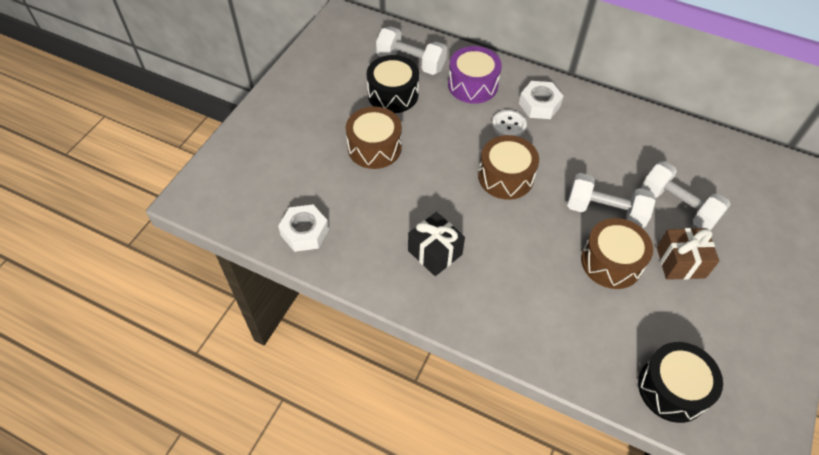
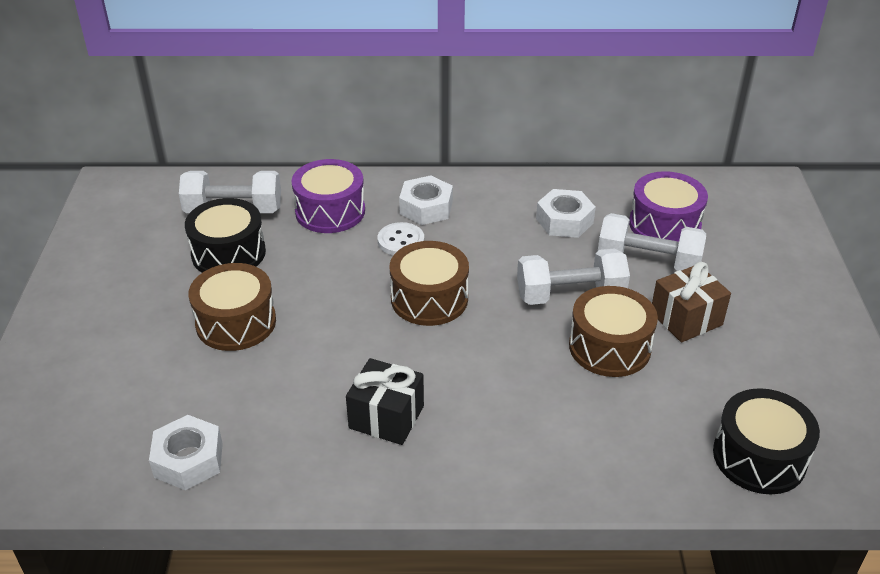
camera: 25 degrees left, 15 degrees down
none -> white nut [536,189,596,238]
none -> purple drum [629,171,708,242]

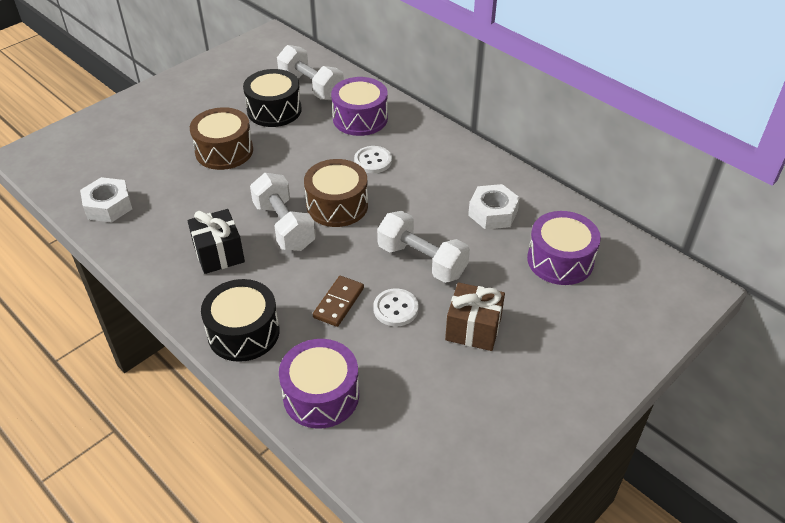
camera: 45 degrees right, 5 degrees up
white nut [399,175,453,225] -> none
brown drum [569,286,658,377] -> white button [373,288,419,326]
white dumbbell [598,213,706,271] -> white dumbbell moved to [250,173,316,251]
black drum [713,388,820,494] -> black drum moved to [201,279,280,362]
none -> purple drum [279,339,359,429]
none -> brown domino [313,276,364,327]

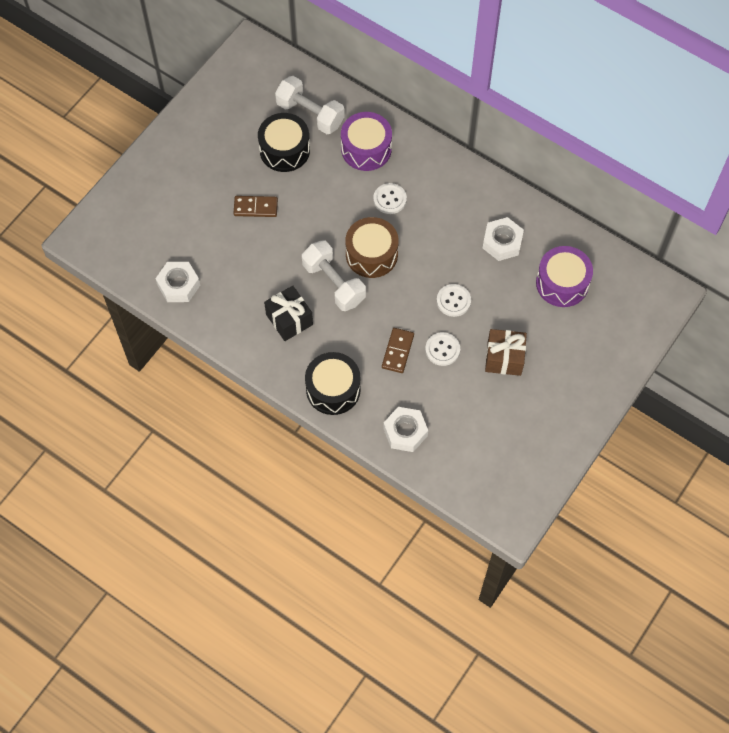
camera: 10 degrees left, 20 degrees up
brown drum [190,107,253,170] -> brown domino [234,196,278,217]
purple drum [279,339,359,429] -> white nut [383,407,428,452]
white dumbbell [377,211,470,283] -> white button [437,284,471,317]

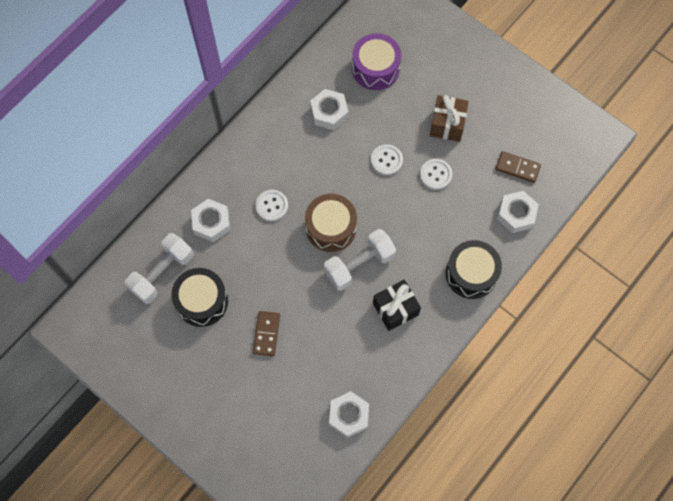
camera: 85 degrees left, 5 degrees up
purple drum [341,112,392,171] -> white nut [191,199,230,242]
brown domino [382,328,414,373] -> brown domino moved to [495,151,541,183]

